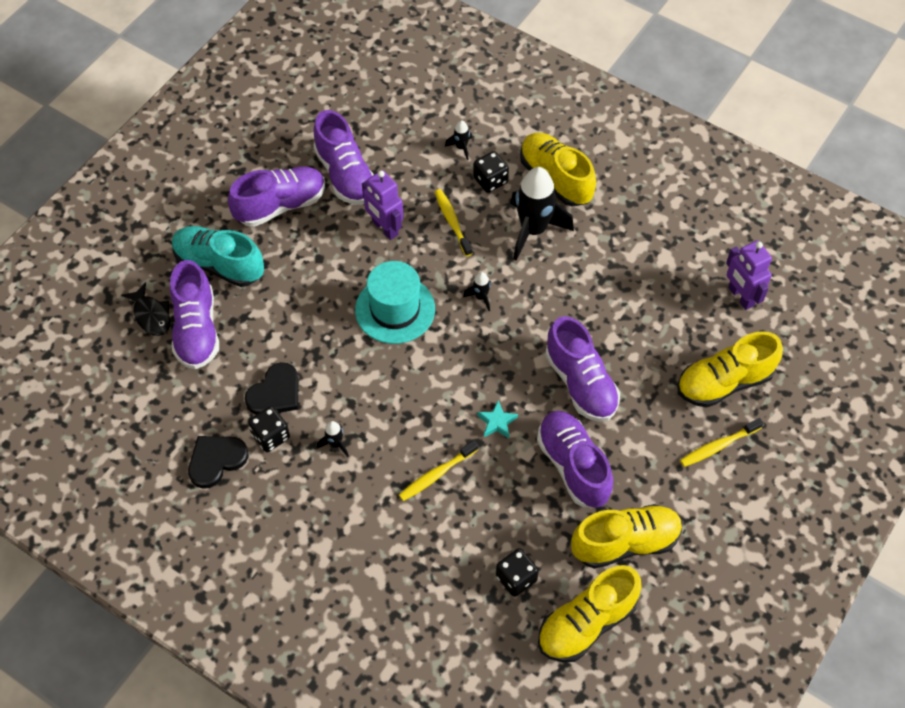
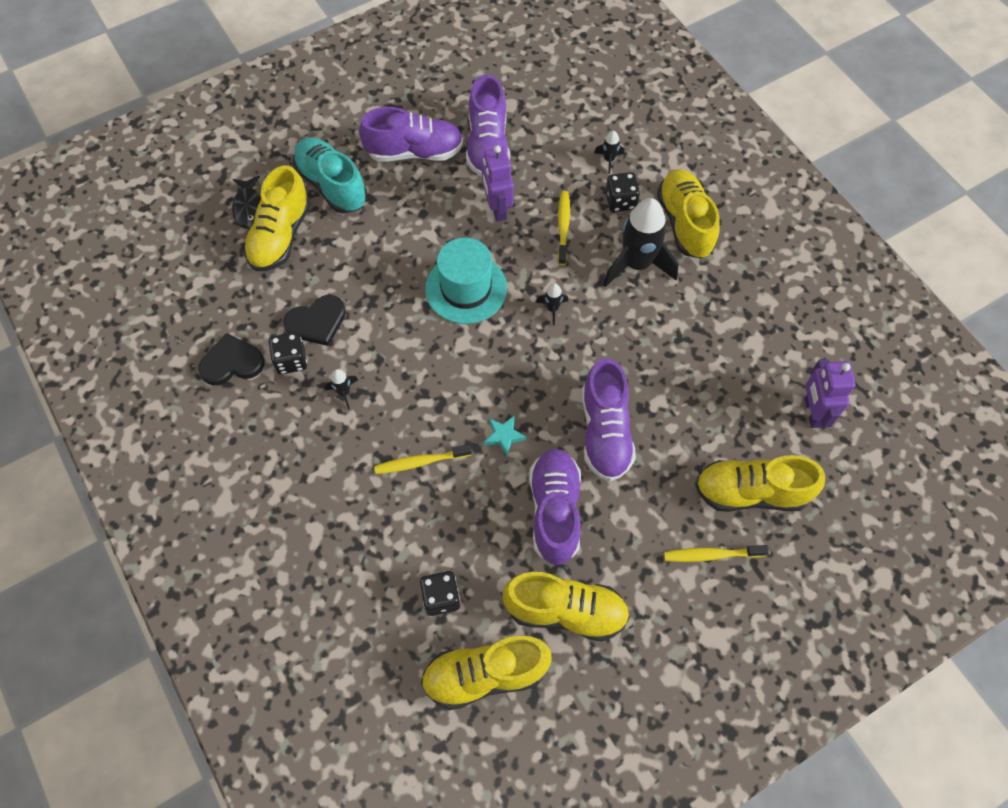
camera: 25 degrees right, 5 degrees up
purple shoe [170,260,219,369] -> yellow shoe [243,165,310,271]

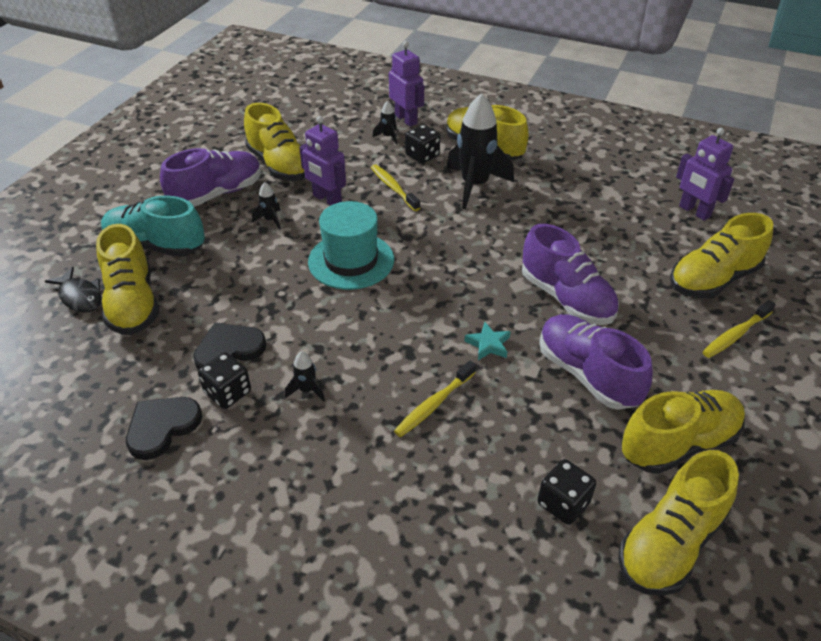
camera: 35 degrees left, 20 degrees down
black heart [283,295,346,346] -> black heart turned 150 degrees counterclockwise [193,323,267,370]
purple shoe [466,74,510,176] -> yellow shoe [244,103,305,181]
black rocket [536,283,568,325] -> black rocket moved to [252,182,281,230]
none -> purple robot [389,41,424,127]

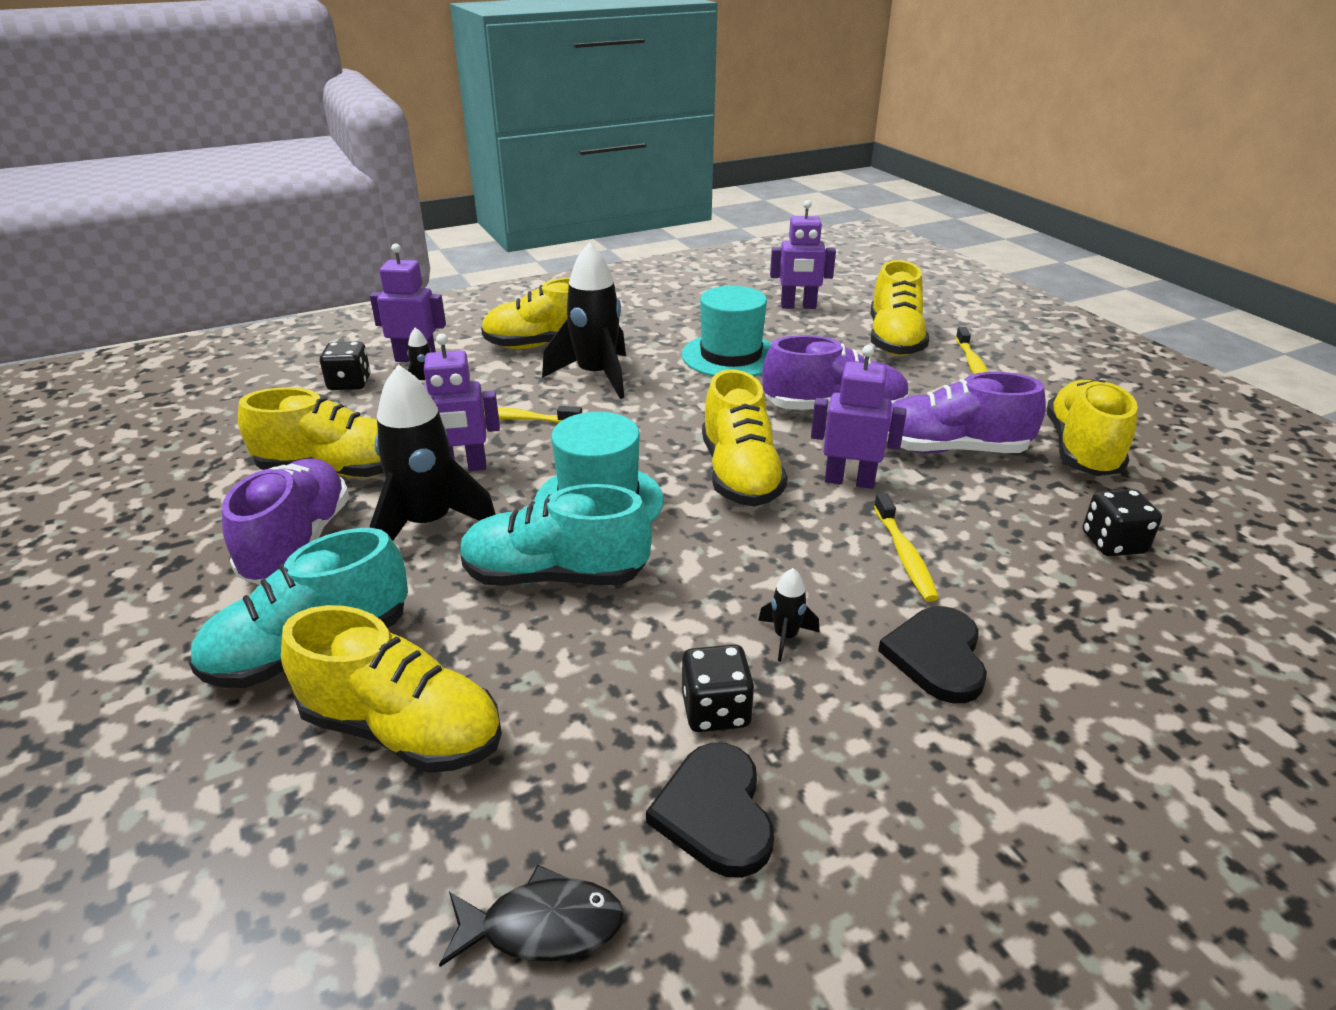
camera: 50 degrees left, 10 degrees down
black fish [45,267,102,313] -> black fish moved to [439,865,624,967]
black heart [193,323,267,370] -> black heart moved to [878,606,987,703]
black rocket [252,182,281,230] -> black rocket [370,364,496,541], size x2.32
black dice [405,125,440,163] -> black dice moved to [320,342,370,390]
turquoise star [465,322,511,360] -> purple robot [811,345,907,489]
yellow shoe [618,450,739,596] -> yellow shoe moved to [702,369,788,506]
none -> turquoise shoe [460,484,652,586]
none -> turquoise hat [682,286,772,376]

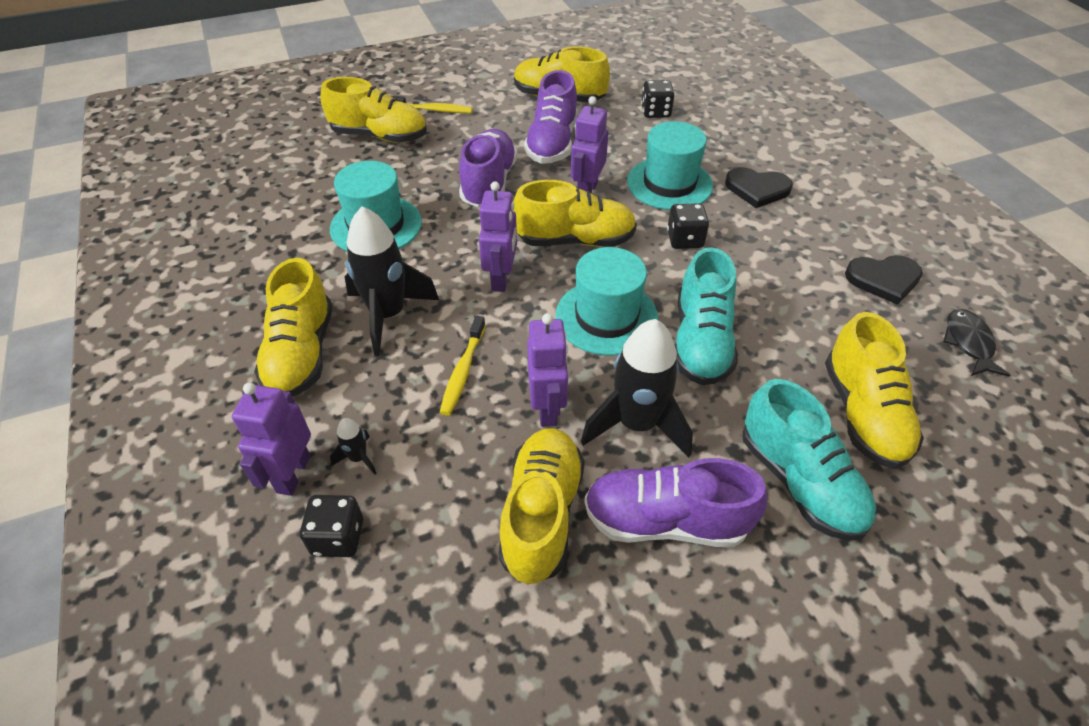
camera: 85 degrees left, 15 degrees up
yellow shoe [281,605,502,773] -> yellow shoe turned 150 degrees clockwise [825,312,924,469]
black dice [682,644,754,732] -> black dice moved to [667,203,709,249]
black rocket [758,568,819,662] -> none
purple robot [770,200,836,309] -> purple robot moved to [479,181,517,292]
yellow toothbrush [874,493,939,602] -> turquoise hat [627,121,713,210]

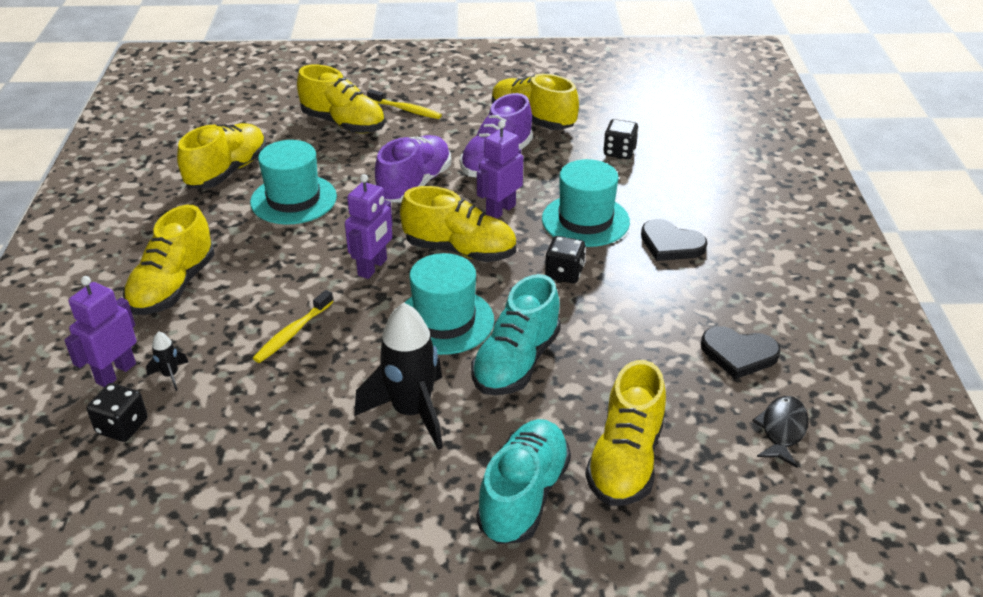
camera: 20 degrees right, 10 degrees down
black rocket [345,206,439,356] -> none
yellow shoe [498,428,585,584] -> yellow shoe moved to [177,123,266,188]
purple robot [527,313,568,427] -> none
purple shoe [584,458,768,547] -> none
turquoise shoe [743,379,876,541] -> turquoise shoe turned 150 degrees counterclockwise [476,419,571,544]

